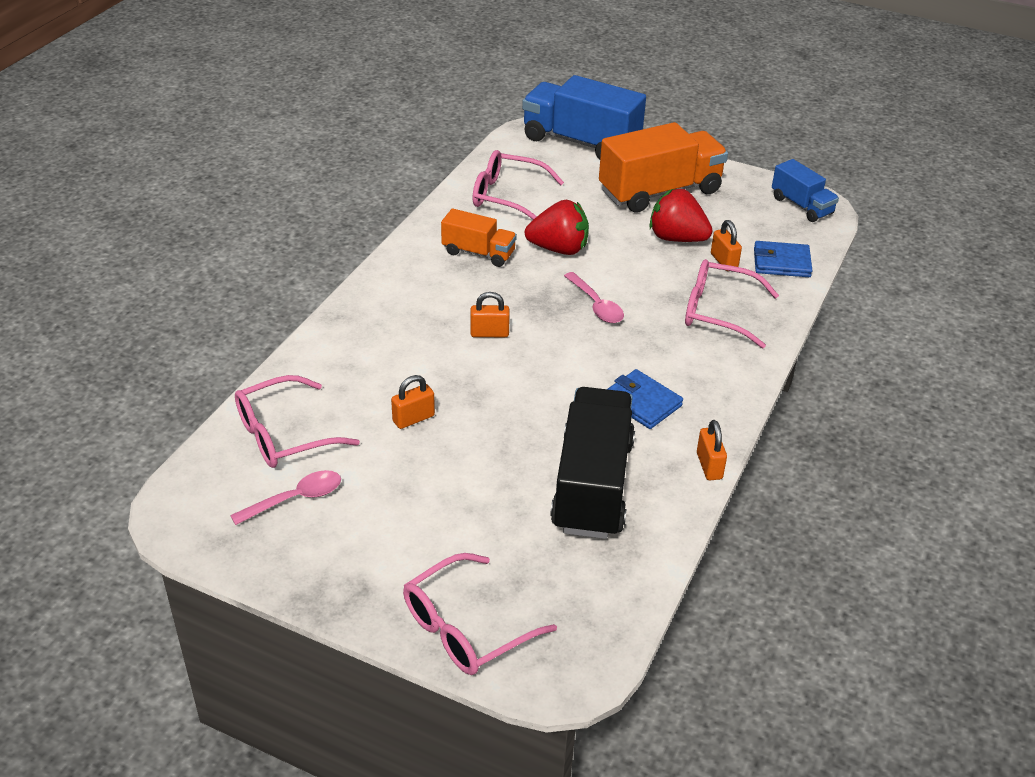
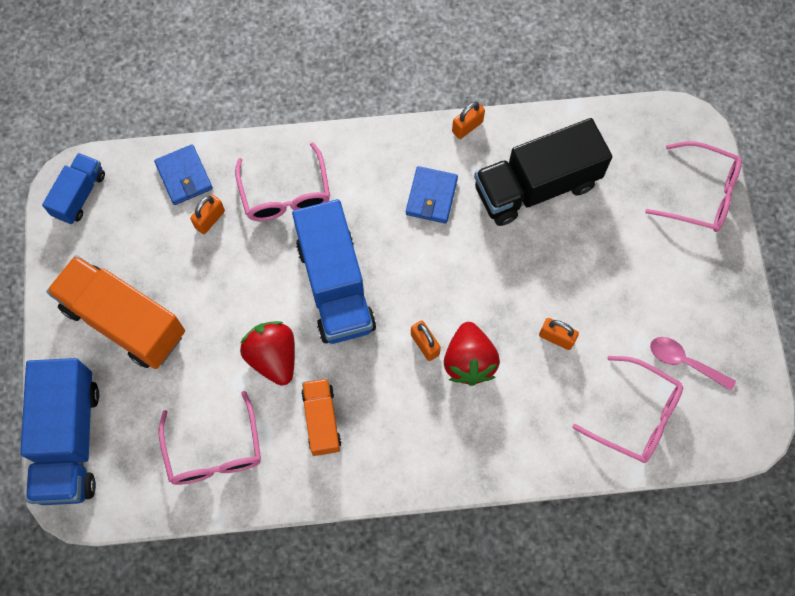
camera: 120 degrees left, 30 degrees up
pink spoon [564,272,624,323] -> blue truck [292,199,376,344]
red strawberry [649,188,713,242] -> red strawberry moved to [444,322,500,386]

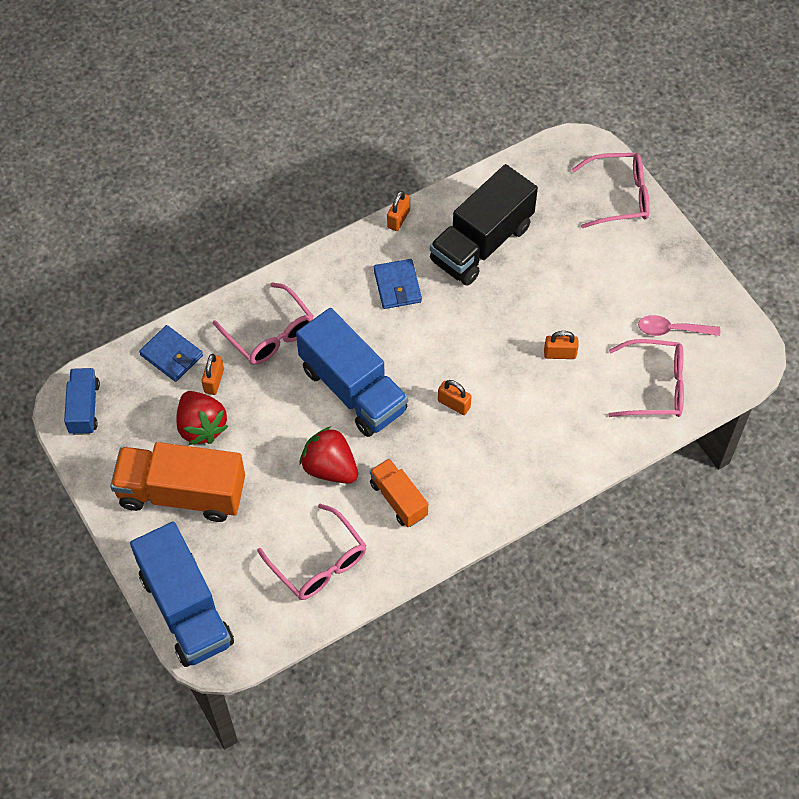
camera: 25 degrees left, 10 degrees down
red strawberry [444,322,500,386] -> red strawberry moved to [176,391,229,445]

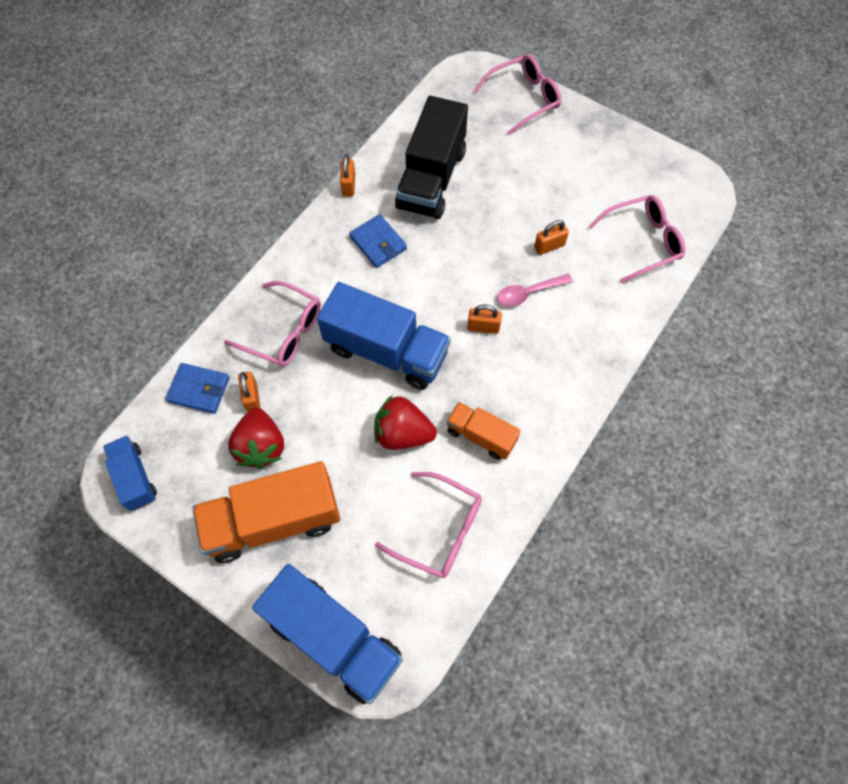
camera: 25 degrees left, 5 degrees up
red strawberry [176,391,229,445] -> red strawberry turned 45 degrees clockwise [228,408,284,469]
pink spoon [638,315,720,336] -> pink spoon moved to [497,274,573,307]

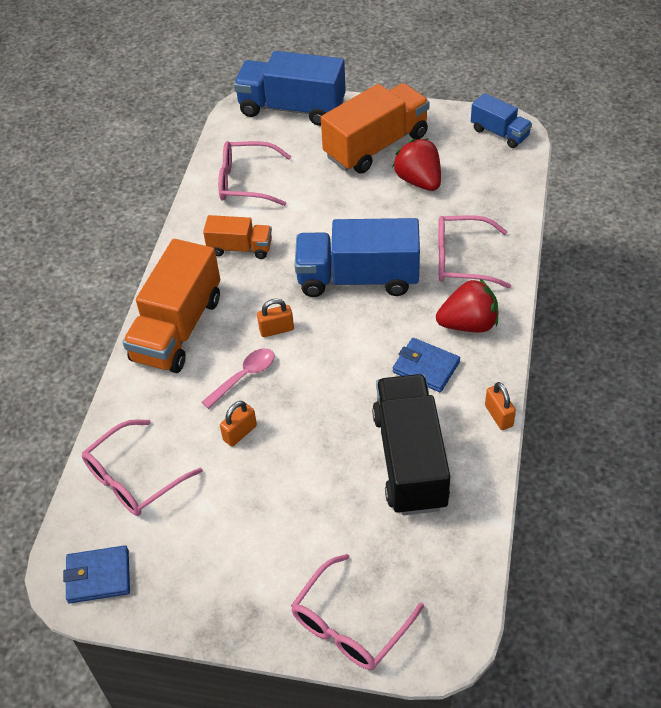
camera: 160 degrees right, 15 degrees down
blue wallet [165,363,230,414] -> blue wallet moved to [63,545,130,603]
orange padlock [238,372,260,412] -> none
red strawberry [374,395,437,450] -> red strawberry moved to [436,278,498,333]
none -> orange truck [123,239,220,373]

